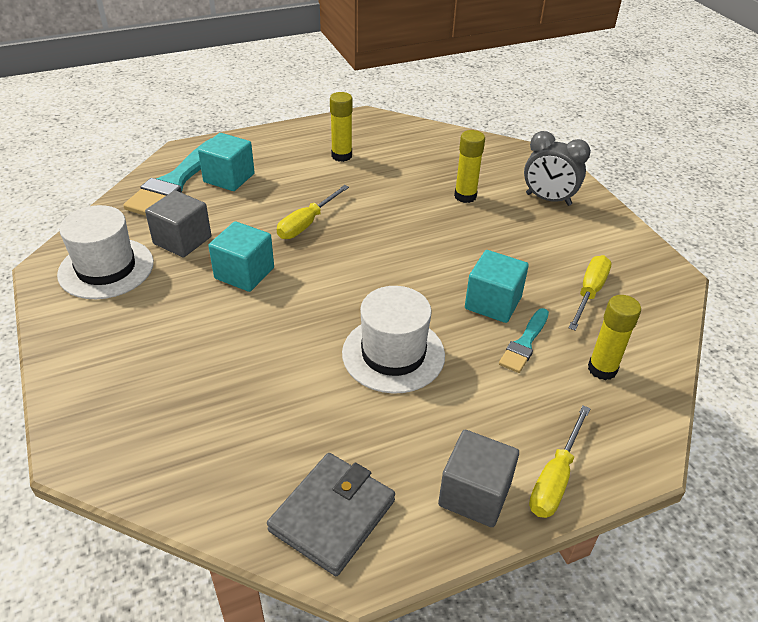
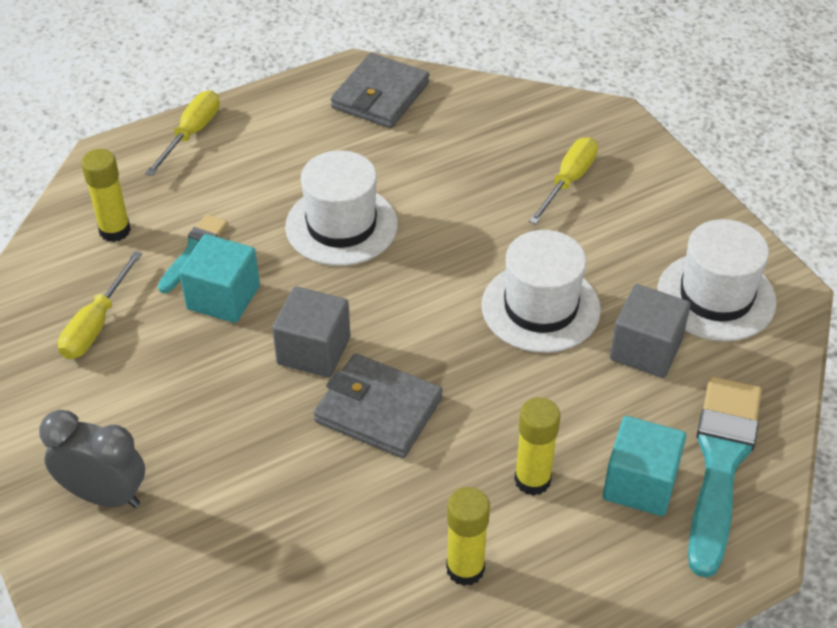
camera: 175 degrees right, 5 degrees up
turquoise cube [209,221,274,292] -> white hat [482,230,601,353]
yellow screwdriver [277,185,349,239] -> yellow screwdriver moved to [529,137,598,224]
grey cube [438,430,519,527] -> grey cube moved to [272,286,350,378]
yellow glue stick [454,130,485,203] -> yellow glue stick moved to [514,397,560,496]
none -> grey wallet [314,353,443,458]

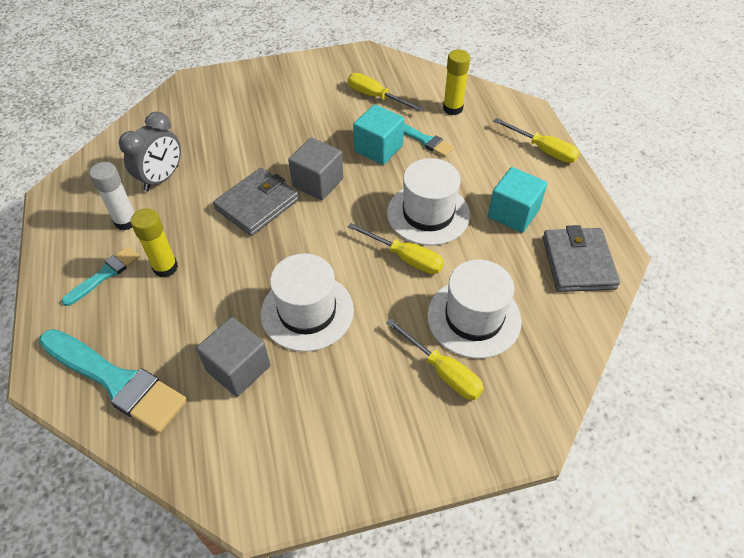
camera: 105 degrees right, 5 degrees up
grey clock [39,410,145,508] -> grey clock moved to [119,112,181,191]
grey wallet [331,53,430,128] -> grey wallet turned 45 degrees clockwise [543,225,620,292]
yellow glue stick [446,487,490,586] -> white glue stick [89,162,135,230]
turquoise cube [603,416,686,516] -> turquoise cube moved to [488,167,547,233]
white hat [657,219,777,341] -> white hat moved to [427,260,522,358]
none -> turquoise brush [62,246,140,306]
none -> yellow screwdriver [347,223,444,274]

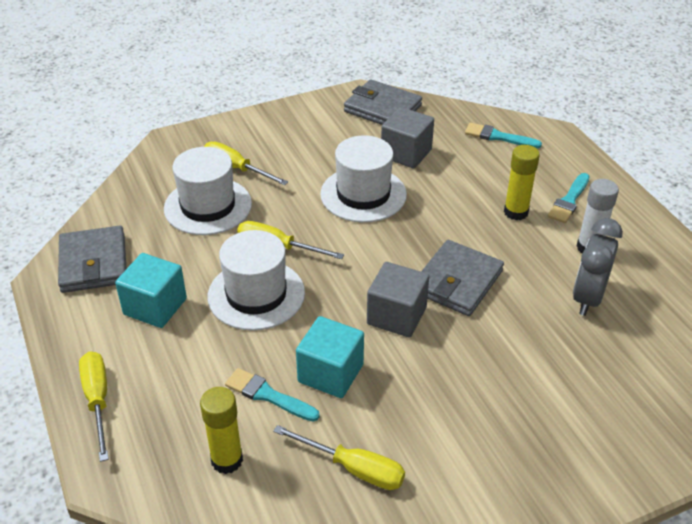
camera: 170 degrees right, 10 degrees down
turquoise brush [39,329,187,433] -> turquoise brush [465,123,542,148], size x0.53
yellow screwdriver [493,118,580,163] -> yellow screwdriver turned 45 degrees clockwise [79,351,109,462]
none -> grey wallet [344,79,422,125]

